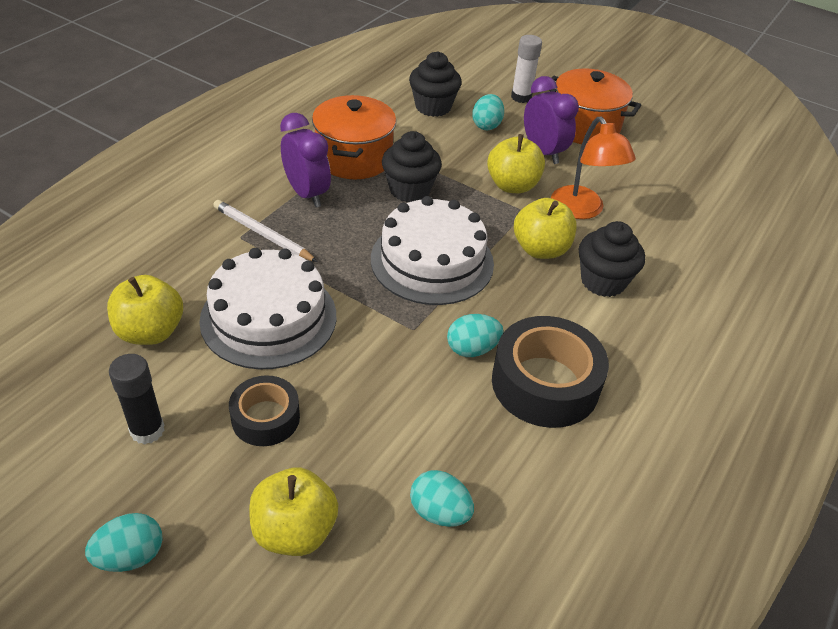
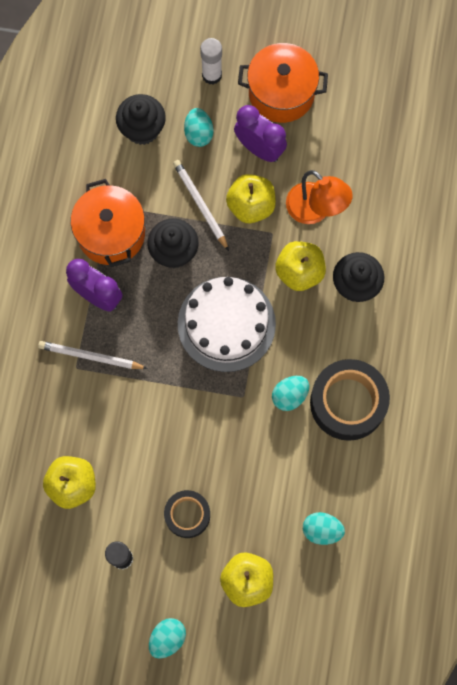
camera: 20 degrees left, 30 degrees up
white cake [199,248,336,369] -> none
none -> white pencil [173,160,229,251]

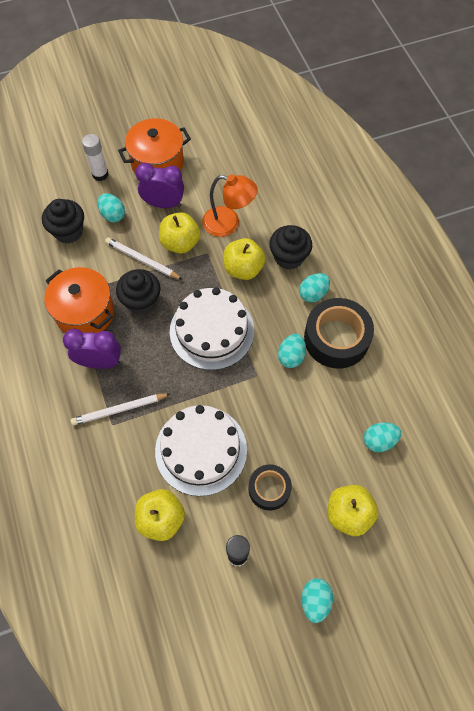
camera: 30 degrees left, 10 degrees down
none -> white cake [155,405,247,496]
none -> turquoise egg [299,273,330,303]

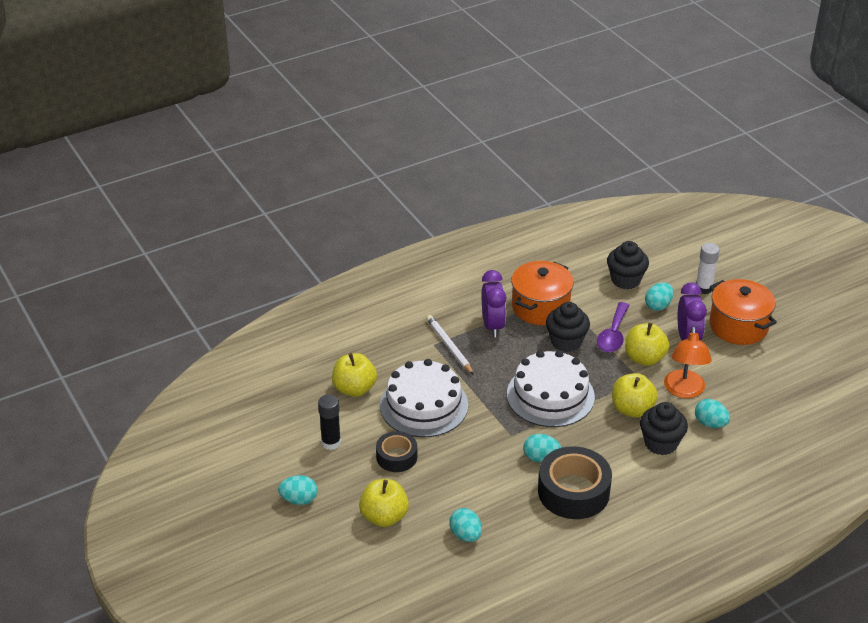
camera: 80 degrees right, 25 degrees down
white pencil [105,237,183,280] -> purple spoon [597,302,629,352]
turquoise egg [299,273,330,303] -> turquoise egg moved to [695,399,730,428]

